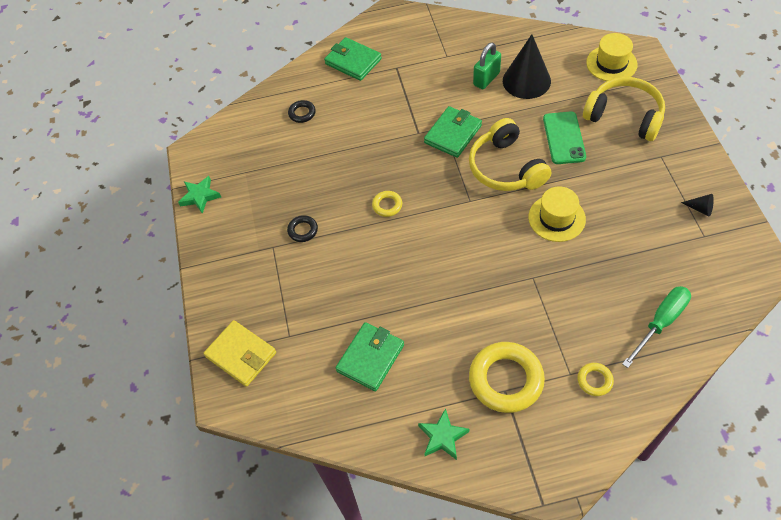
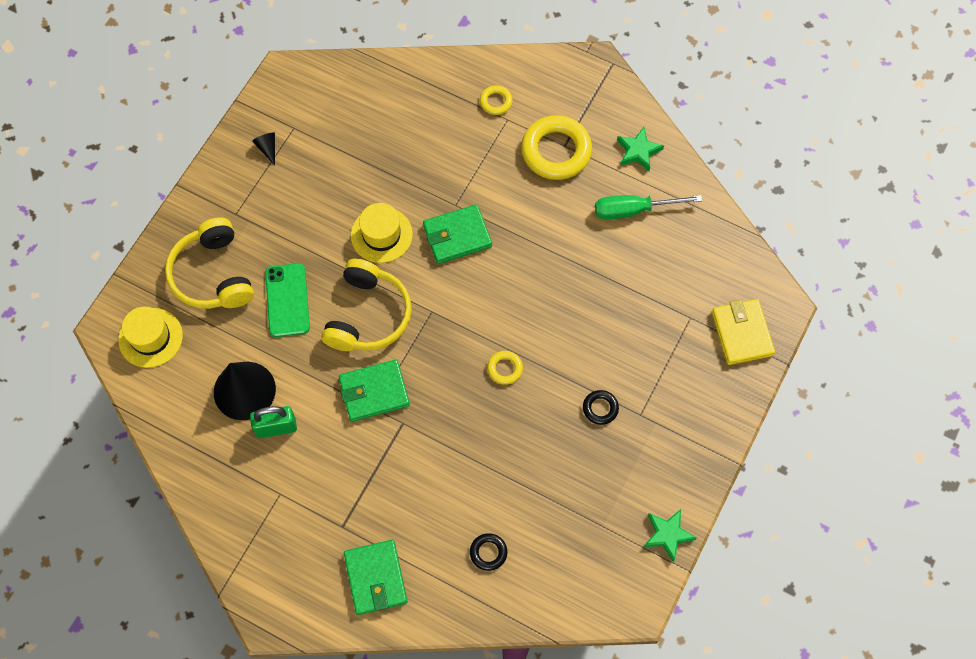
camera: 145 degrees left, 10 degrees up
green wallet [336,322,404,391] -> green wallet moved to [423,204,492,264]
green phone [543,112,586,164] -> green phone turned 45 degrees counterclockwise [265,263,310,337]
green screwdriver [622,286,691,368] -> green screwdriver moved to [595,195,702,219]

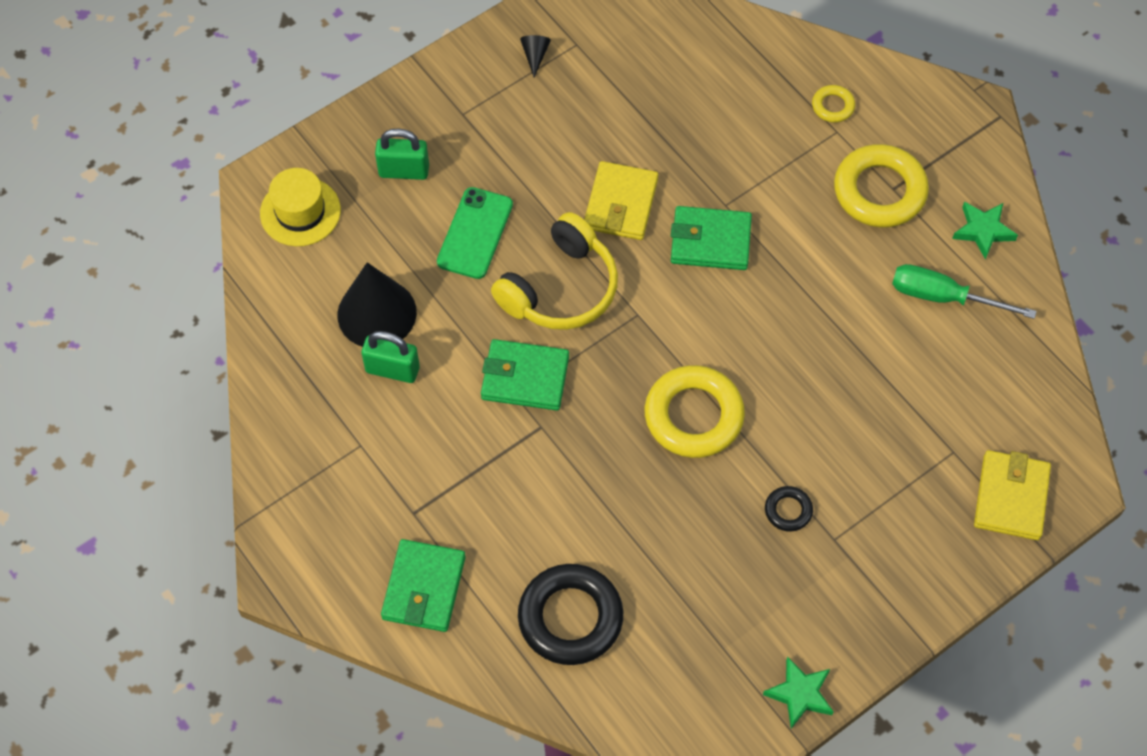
camera: 25 degrees right, 5 degrees down
yellow headphones [165,217,254,309] -> green padlock [375,128,429,180]
yellow hat [351,203,413,263] -> yellow wallet [584,161,658,240]
black ring [470,533,507,571] -> black ring [518,564,623,665], size x2.12
yellow ring [487,351,523,385] -> yellow ring [644,365,745,458], size x2.12

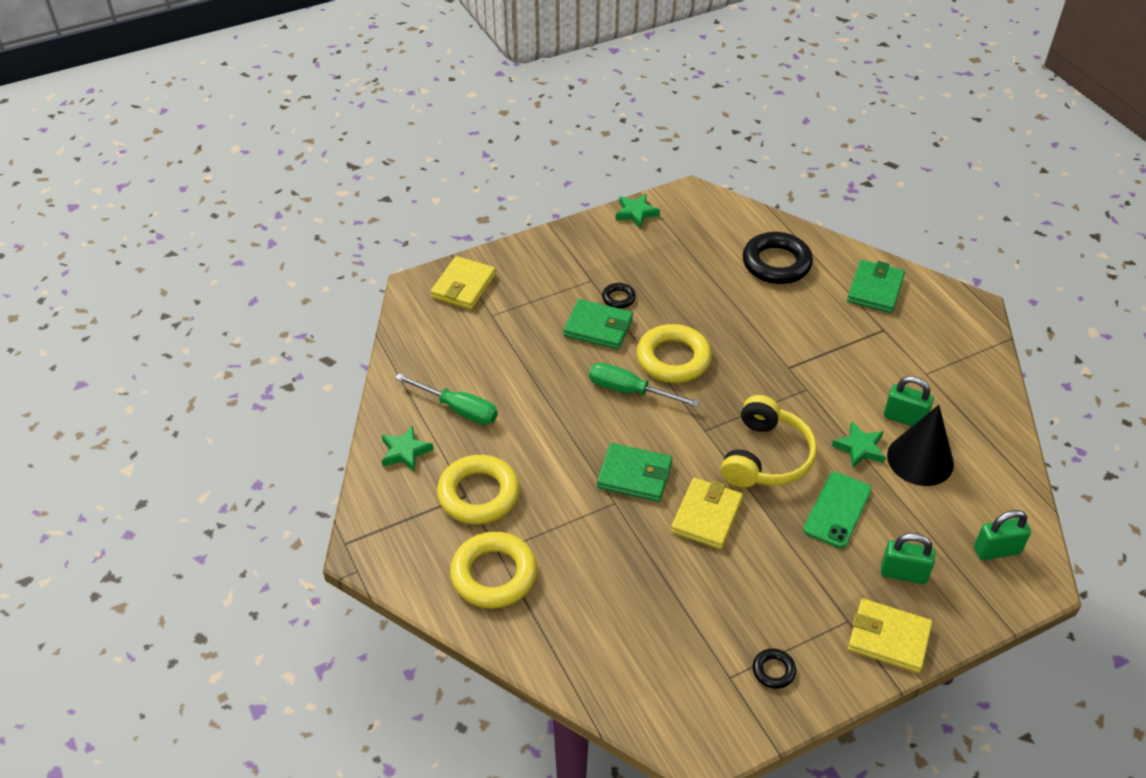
camera: 170 degrees left, 15 degrees down
yellow hat [260,168,341,246] -> green padlock [974,510,1031,560]
green wallet [481,339,569,411] -> green wallet moved to [563,299,633,349]
yellow headphones [491,212,618,330] -> yellow headphones turned 150 degrees clockwise [721,395,817,488]
black cone [520,35,551,77] -> black ring [753,648,796,689]
yellow ring [812,85,855,123] -> yellow ring [450,532,537,609], size x2.12
none -> green screwdriver [589,363,700,407]
none -> green star [832,421,886,468]
none -> yellow wallet [848,599,932,673]

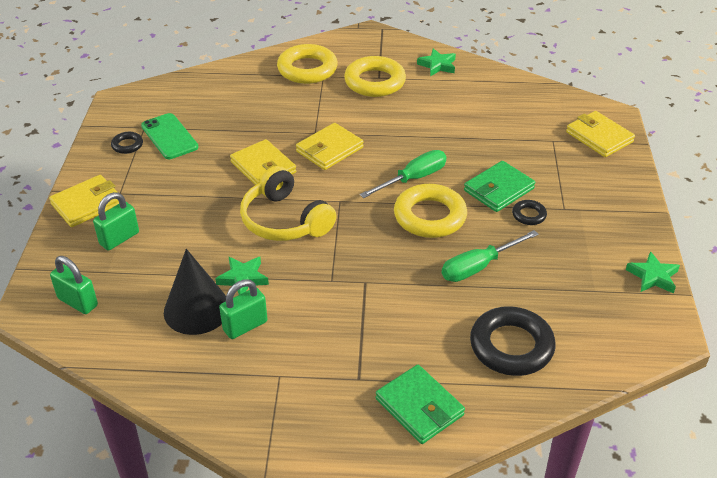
camera: 120 degrees right, 5 degrees down
green screwdriver [395,374,498,425] -> green screwdriver moved to [442,230,539,282]
green wallet [597,443,672,502] -> yellow wallet [296,123,364,170]
green phone [803,472,872,548] -> green phone moved to [141,113,198,159]
green padlock [974,510,1031,560] -> green padlock turned 75 degrees counterclockwise [50,256,98,314]

